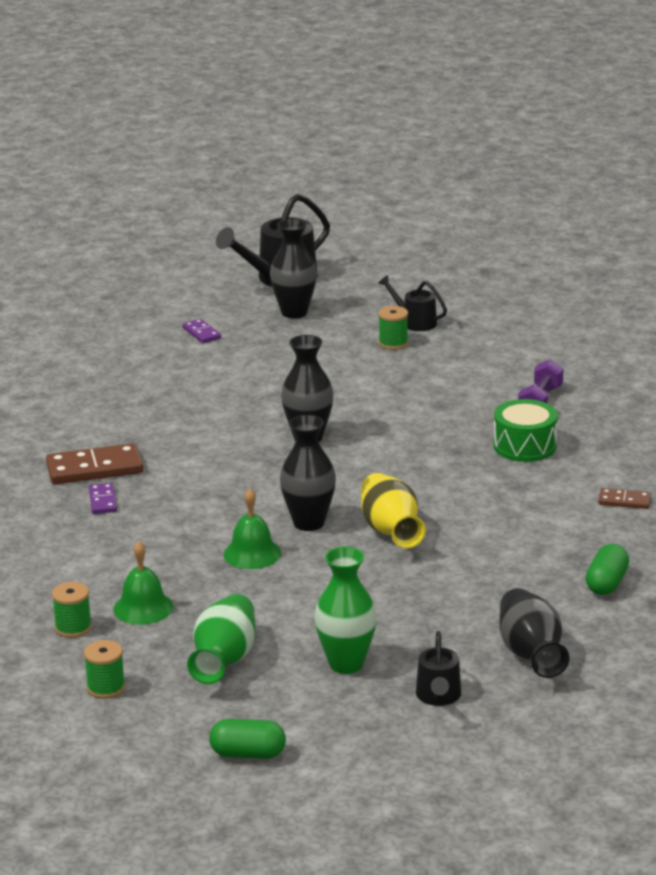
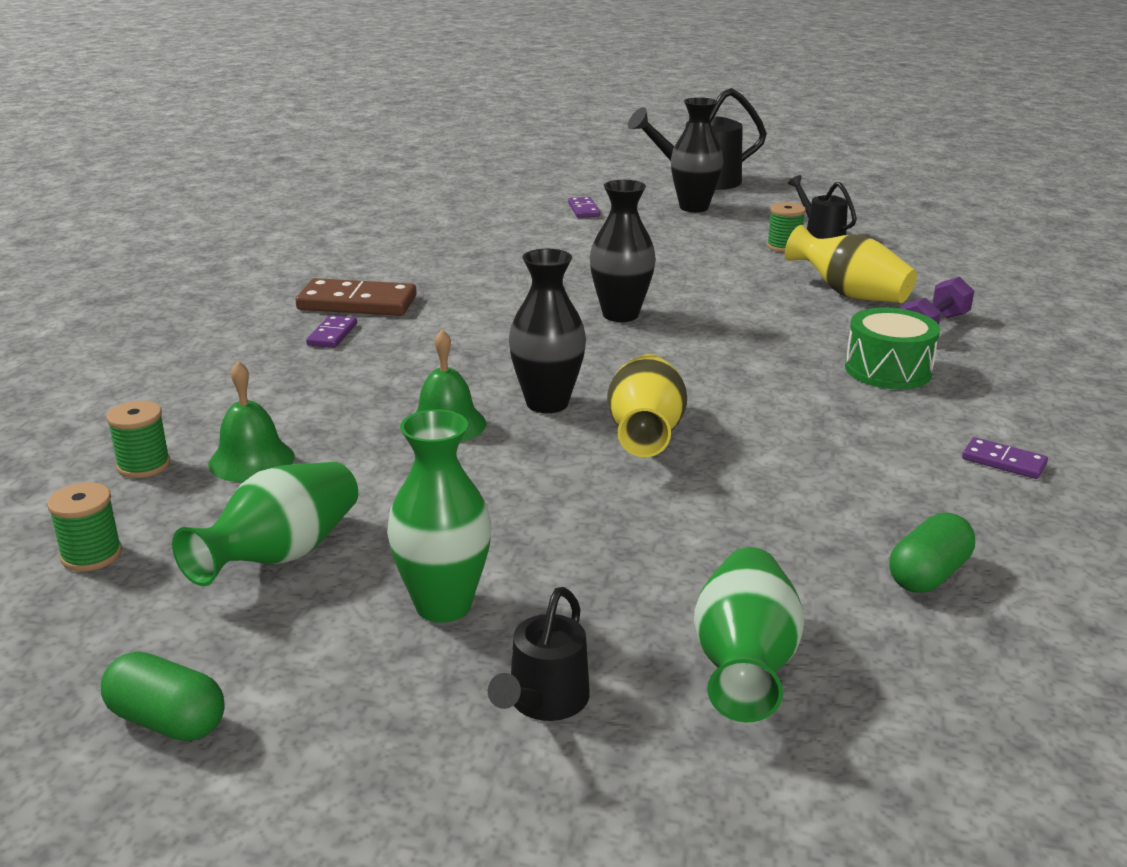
camera: 20 degrees right, 0 degrees up
black vase [500,588,569,678] -> green vase [694,547,804,723]
brown domino [598,488,651,509] -> purple domino [962,437,1048,479]
none -> yellow vase [785,225,917,303]

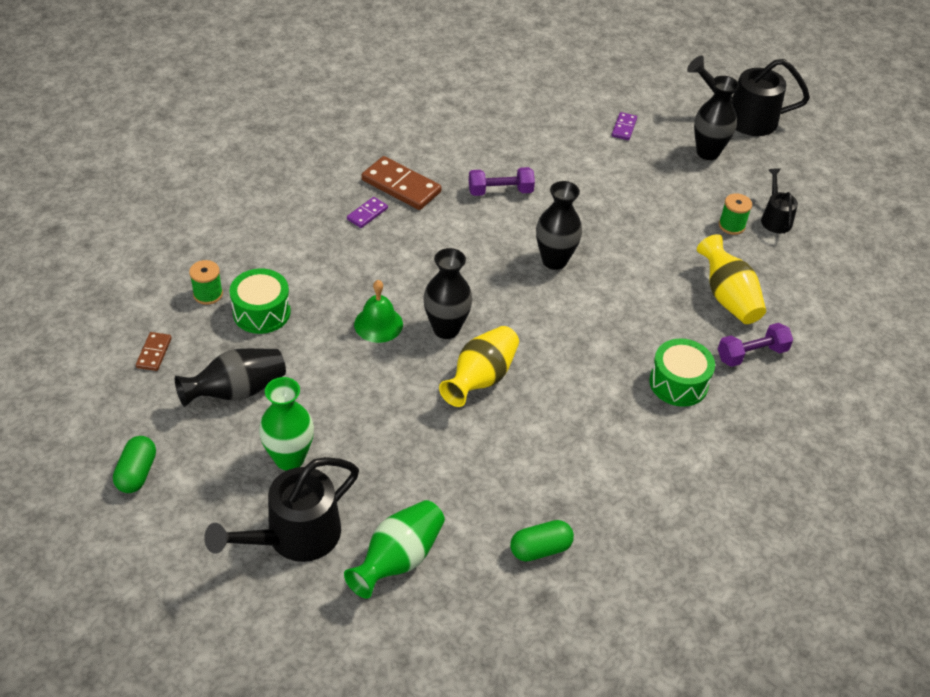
camera: 25 degrees right, 20 degrees up
green spool [47,482,122,572] -> brown domino [136,332,172,371]
green capsule [101,651,225,741] -> green capsule turned 45 degrees clockwise [113,436,156,493]
green vase [172,462,358,586] -> black vase [175,348,286,407]
green bell [208,361,295,482] -> green drum [229,269,291,334]
black watering can [488,587,590,721] -> black watering can [204,457,359,562], size x1.80
purple domino [962,437,1048,479] -> none
none -> purple dumbbell [469,167,535,196]

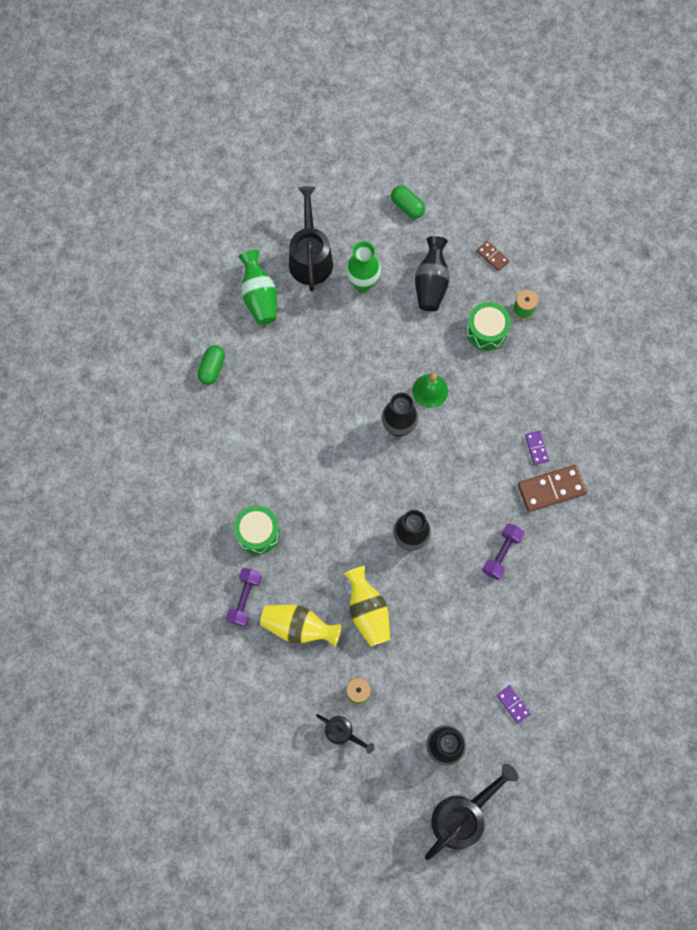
camera: 130 degrees right, 25 degrees up
yellow vase [439,326,519,407] -> yellow vase moved to [343,566,390,647]

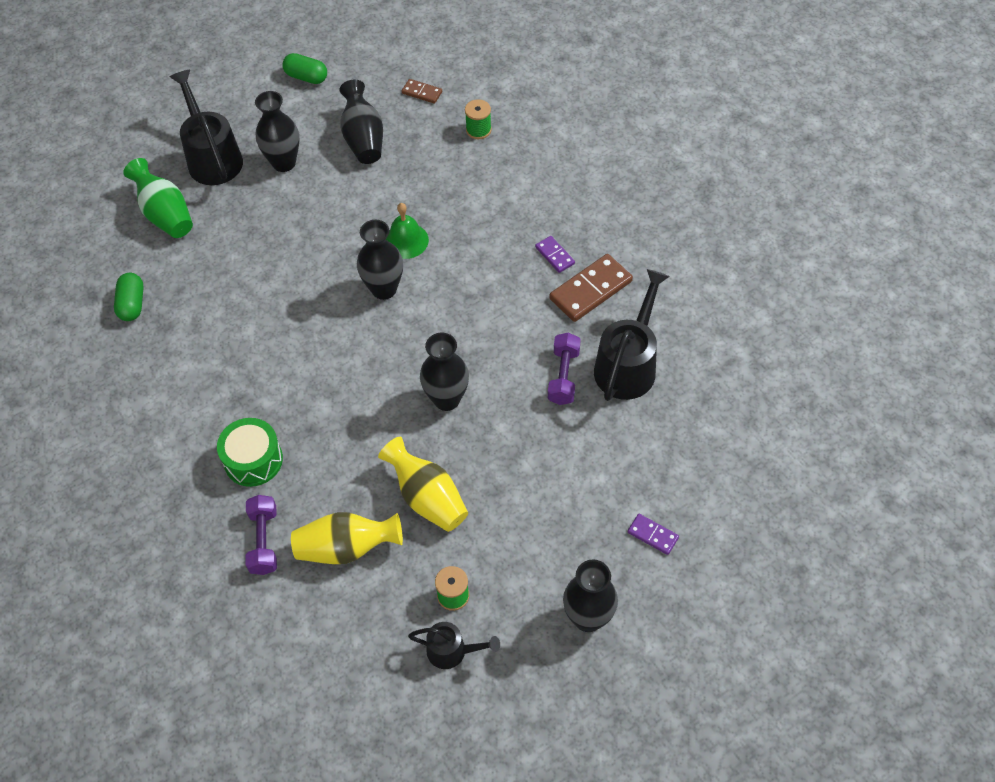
camera: 20 degrees left, 15 degrees down
green vase [346,241,381,292] -> black vase [255,91,300,172]
black watering can [425,764,519,860] -> black watering can moved to [594,269,670,401]
green drum [466,302,511,351] -> none

